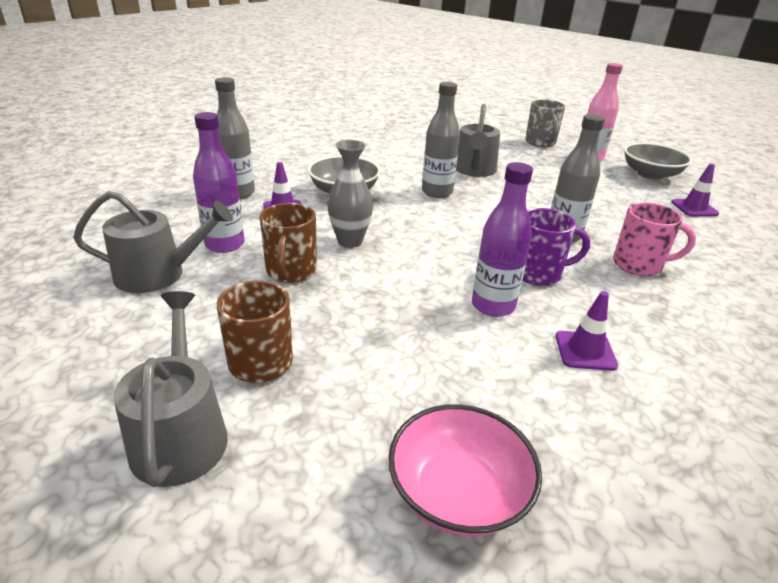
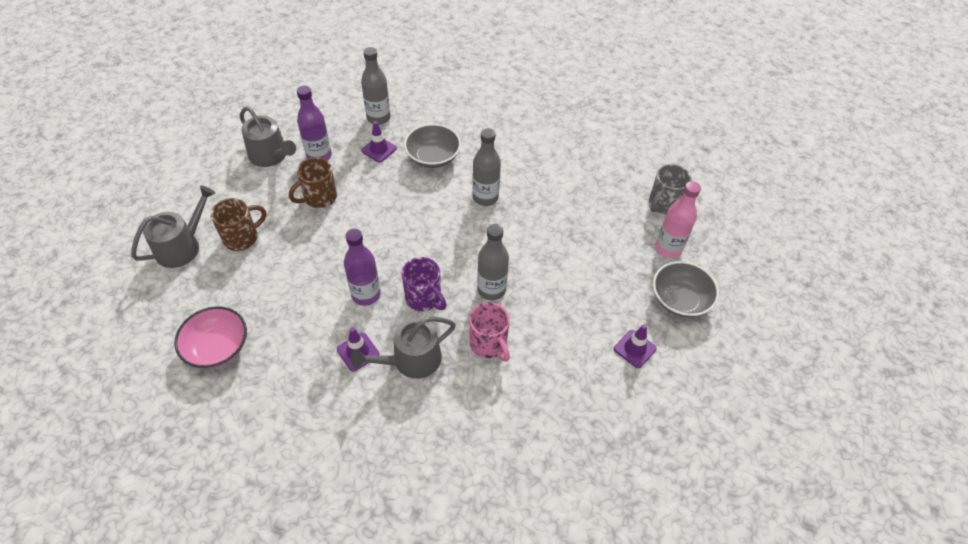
camera: 50 degrees right, 20 degrees up
grey vase [327,140,373,248] -> none
grey watering can [456,104,500,177] -> grey watering can moved to [351,316,456,379]

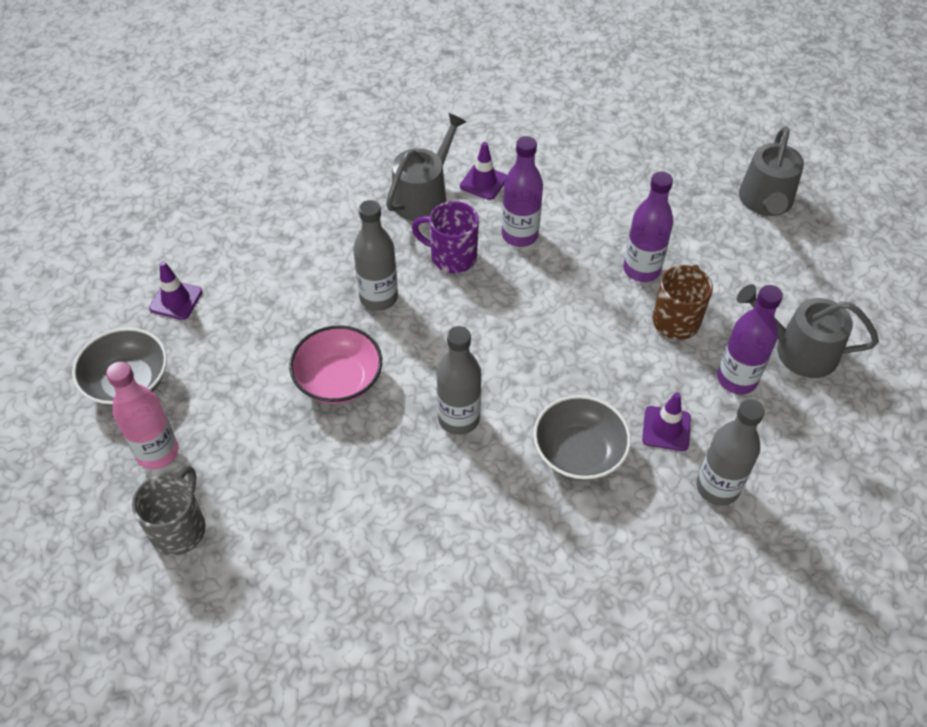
camera: 155 degrees right, 0 degrees up
pink bowl [174,306,247,368] -> pink bowl moved to [289,325,382,404]
brown mug [211,198,266,251] -> none
pink mug [469,302,510,362] -> none
none -> purple bottle [623,171,673,282]

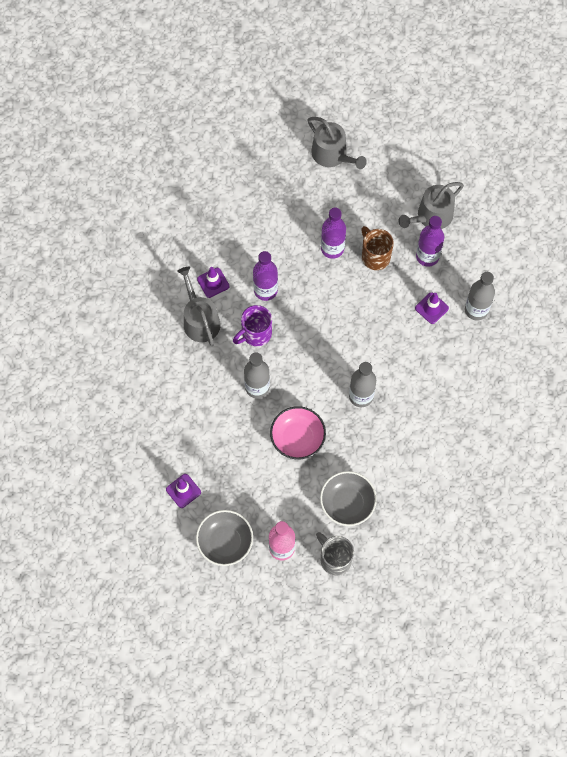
camera: 55 degrees left, 15 degrees up
grey bowl [533,395,631,481] -> grey bowl moved to [320,471,377,526]

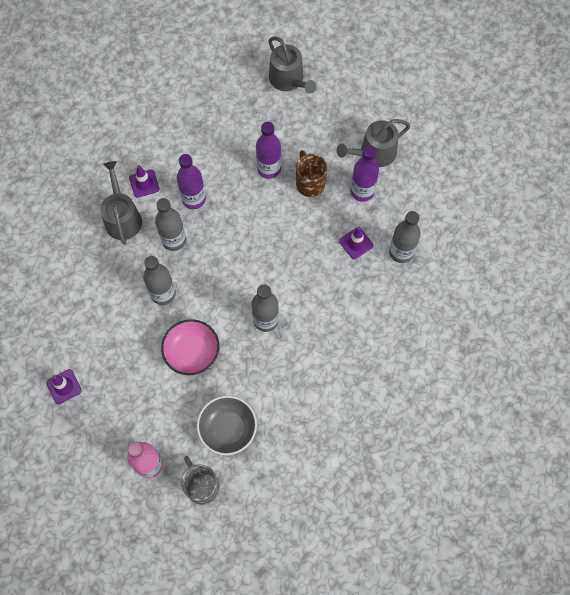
camera: 10 degrees right, 0 degrees up
grey bowl [196,510,253,566] -> none
purple mug [233,305,272,346] -> grey bottle [155,198,186,251]

